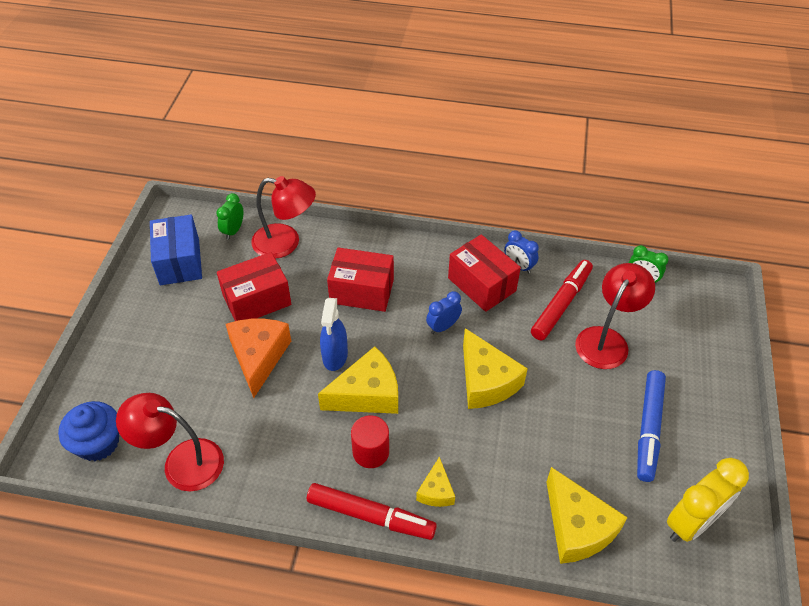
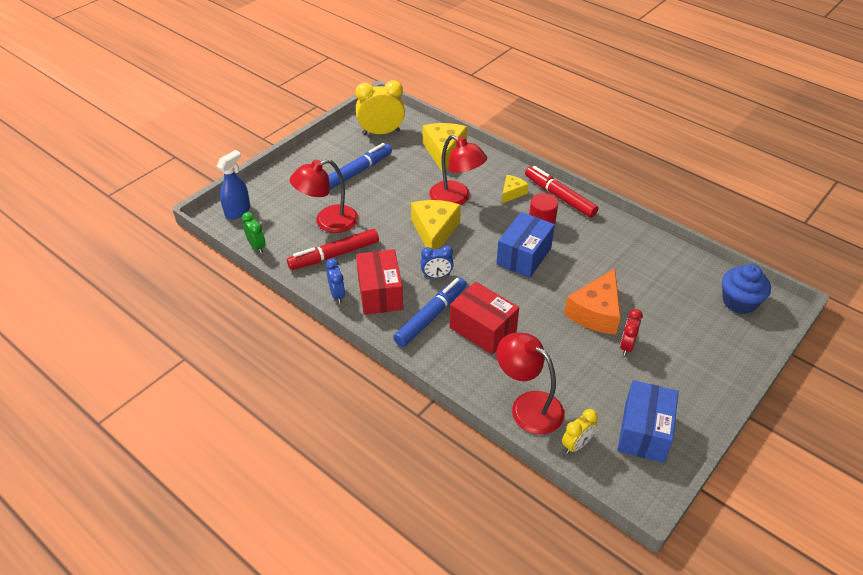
camera: 150 degrees left, 5 degrees down
red lamp [116,393,224,492] -> red lamp moved to [429,135,487,205]
green clock [216,193,243,240] -> yellow clock [562,409,598,454]
red box [217,252,292,321] -> none
yellow cheese [318,346,398,414] -> blue box [496,212,555,278]
blue spray bottle [320,298,348,371] -> blue spray bottle moved to [217,150,250,219]
none -> blue marker [393,277,467,347]
none -> red clock [620,309,643,356]

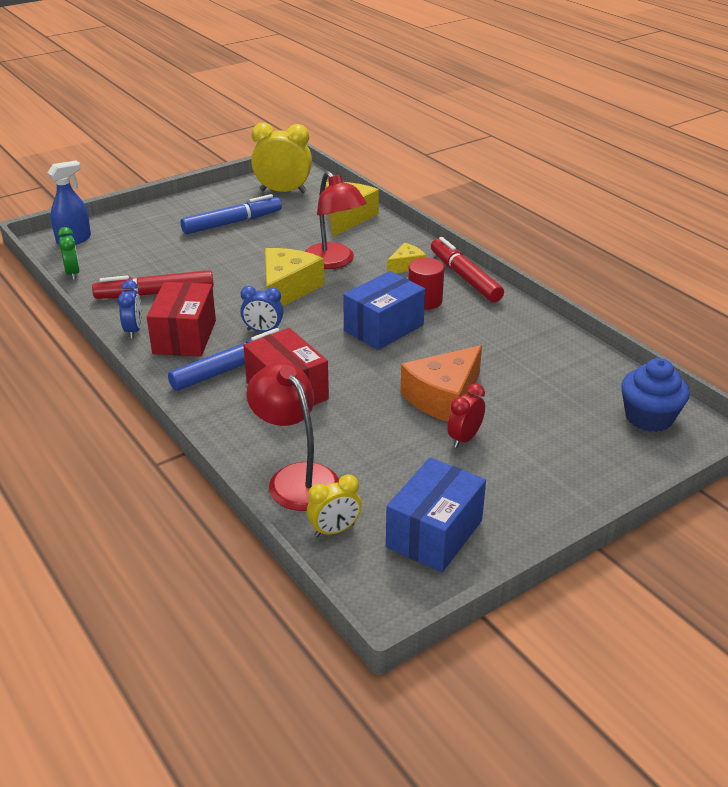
camera: 15 degrees right, 10 degrees down
red lamp [290,159,358,233] -> none

